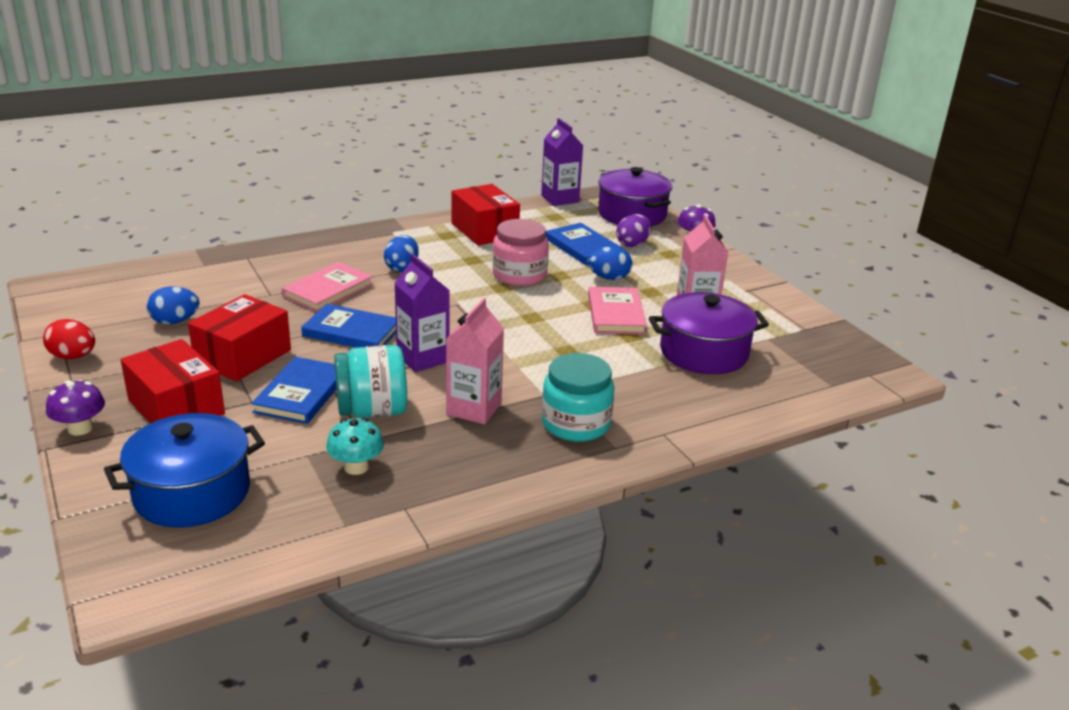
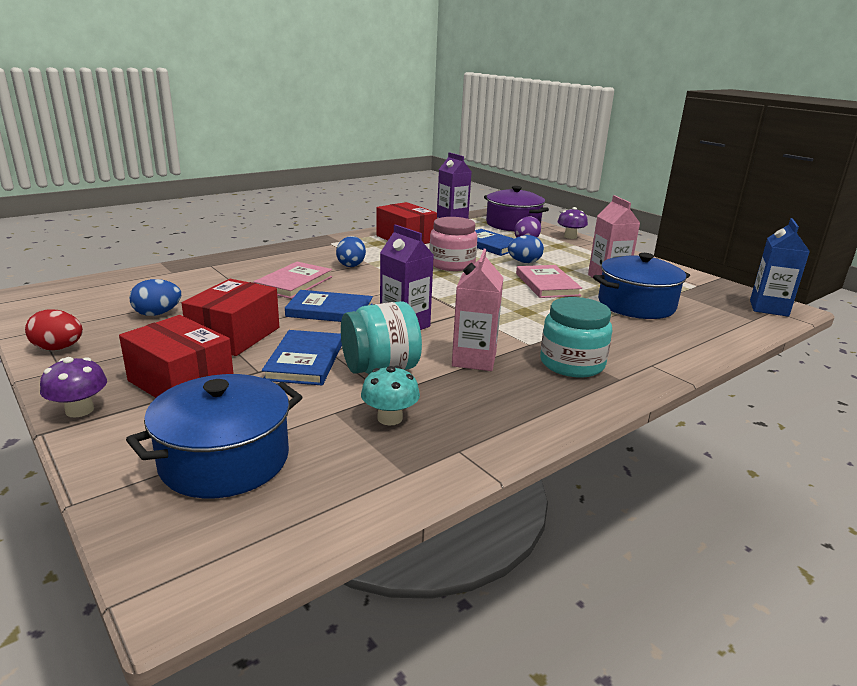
camera: 10 degrees left, 5 degrees down
purple pot [649,292,769,374] -> blue pot [593,253,690,319]
none -> blue carton [750,218,810,317]

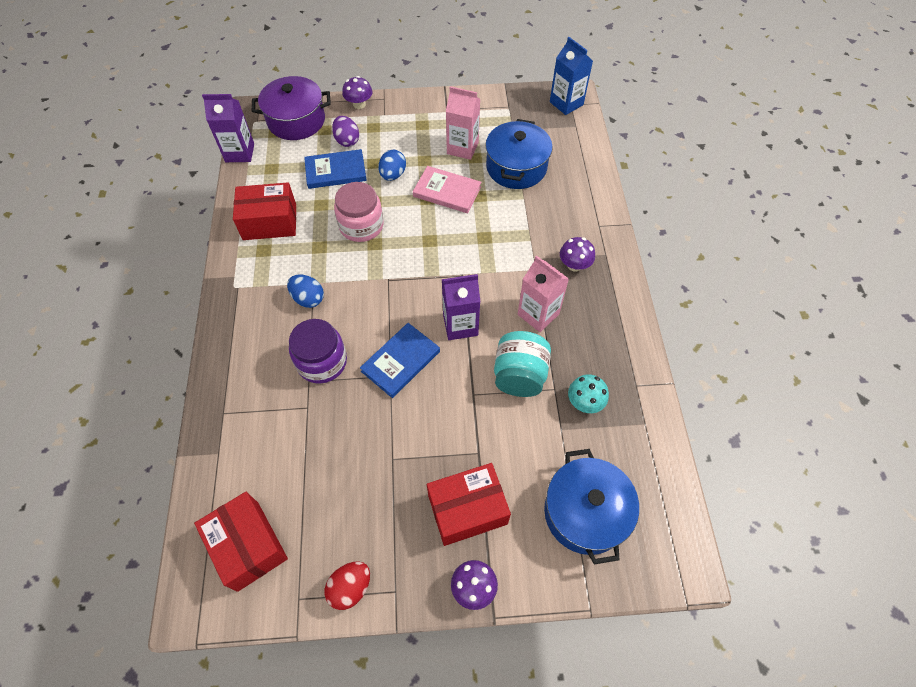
camera: 55 degrees left, 35 degrees up
blue egg [129,279,181,316] -> none
red box [181,279,279,356] -> red box moved to [194,492,288,592]
pink book [253,262,332,299] -> purple jar [289,319,347,384]
blue book [262,330,342,385] -> none
turquoise jar [540,297,612,378] -> purple mushroom [560,237,595,271]

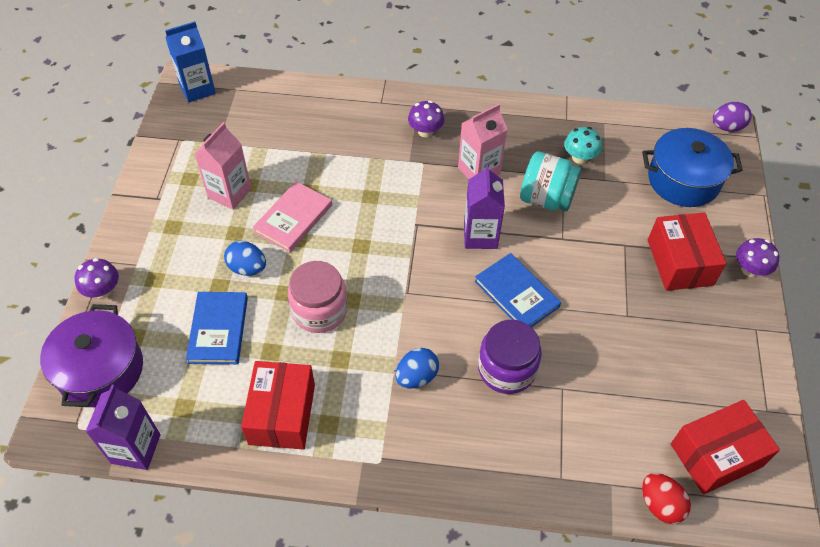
camera: 80 degrees left, 5 degrees down
red egg [324,561,370,610] -> red egg moved to [642,473,691,524]
purple egg [332,116,359,147] -> purple egg moved to [713,102,752,132]
blue pot [485,119,553,189] -> none

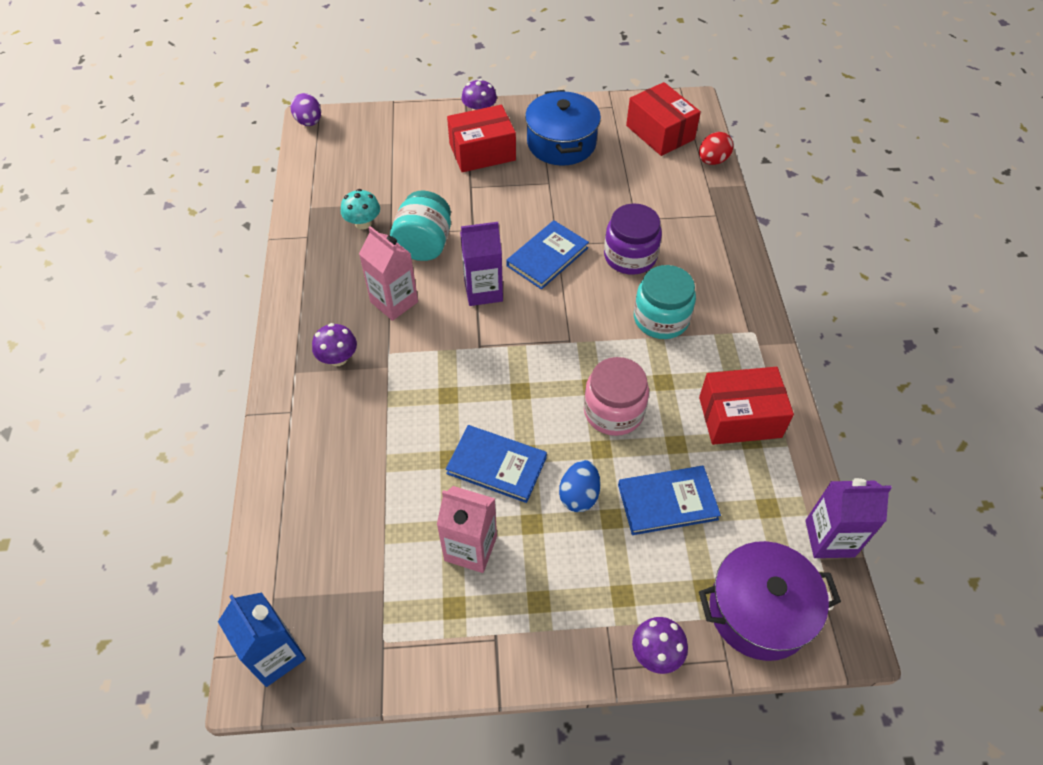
camera: 100 degrees left, 0 degrees up
pink book [253,181,332,253] -> blue book [446,425,547,503]
blue egg [395,348,439,389] -> turquoise jar [634,265,696,339]
blue pot [642,128,743,207] -> blue pot moved to [525,90,601,166]

